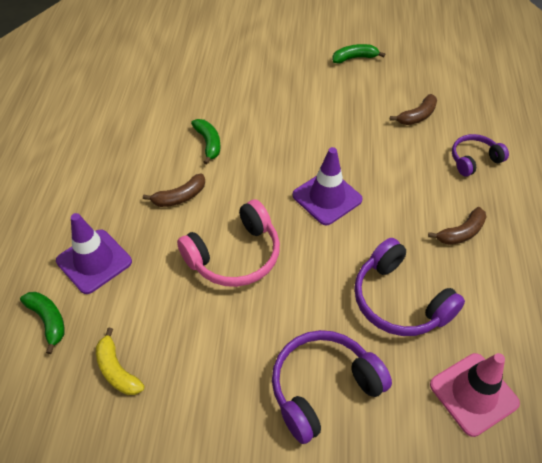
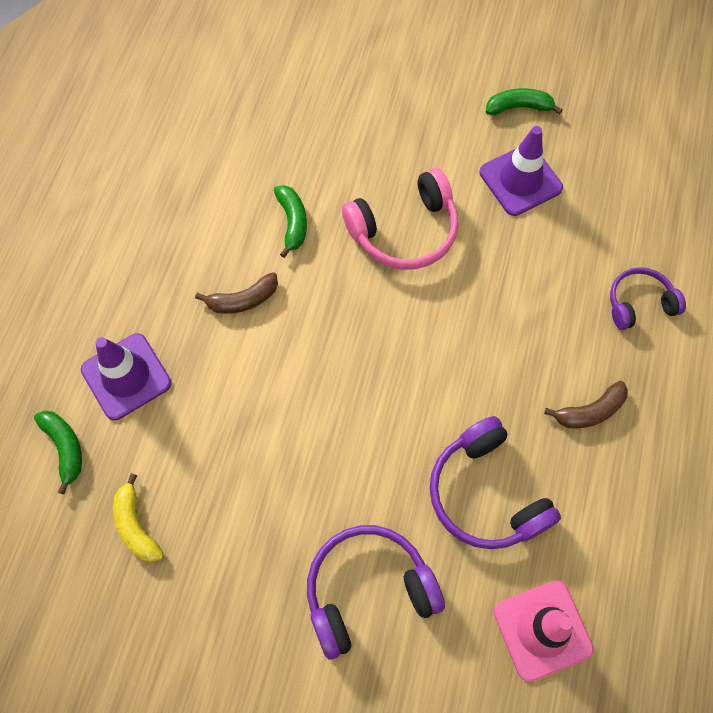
camera: 10 degrees right, 15 degrees up
pink headphones [177,199,280,287] -> pink headphones moved to [342,168,459,270]
purple traffic cone [293,147,363,225] -> purple traffic cone moved to [479,126,563,216]
brown banana [390,94,437,125] -> none

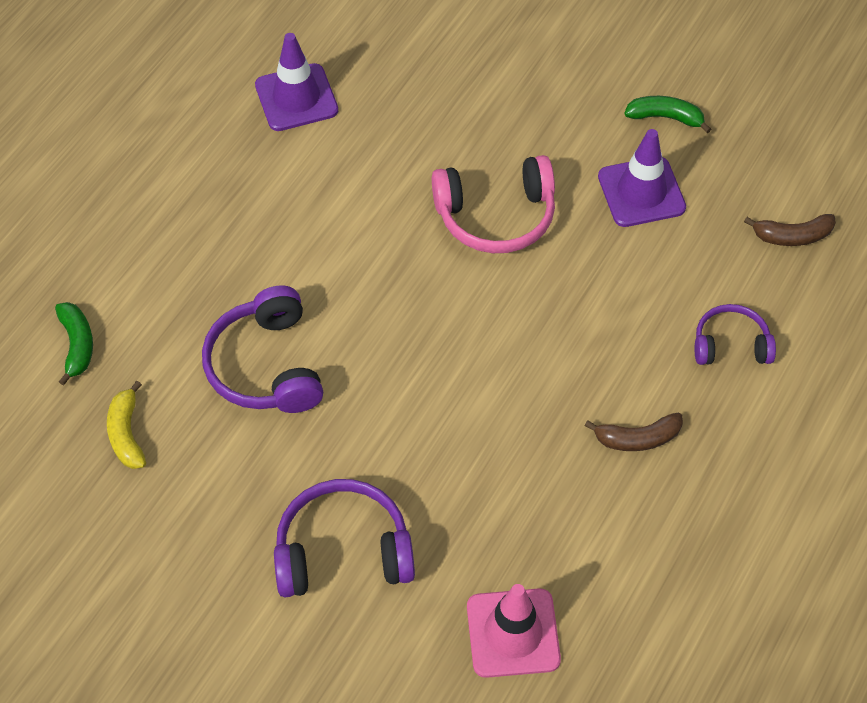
camera: 15 degrees right, 10 degrees down
purple traffic cone [81,333,172,420] -> purple traffic cone moved to [255,33,338,131]
brown banana [195,272,278,314] -> brown banana moved to [744,214,836,246]
green banana [274,185,307,258] -> none
purple headphones [430,416,561,549] -> purple headphones moved to [202,285,323,413]

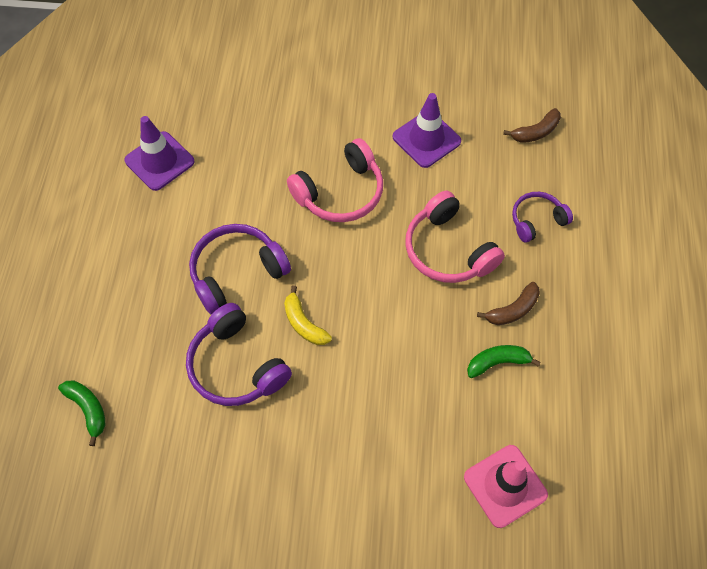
camera: 25 degrees left, 5 degrees up
yellow banana [107,381,146,469] -> yellow banana moved to [284,285,332,345]
purple headphones [274,479,415,597] -> purple headphones moved to [189,224,291,315]
green banana [624,96,711,133] -> green banana moved to [467,345,540,378]
none -> pink headphones [405,191,505,283]

